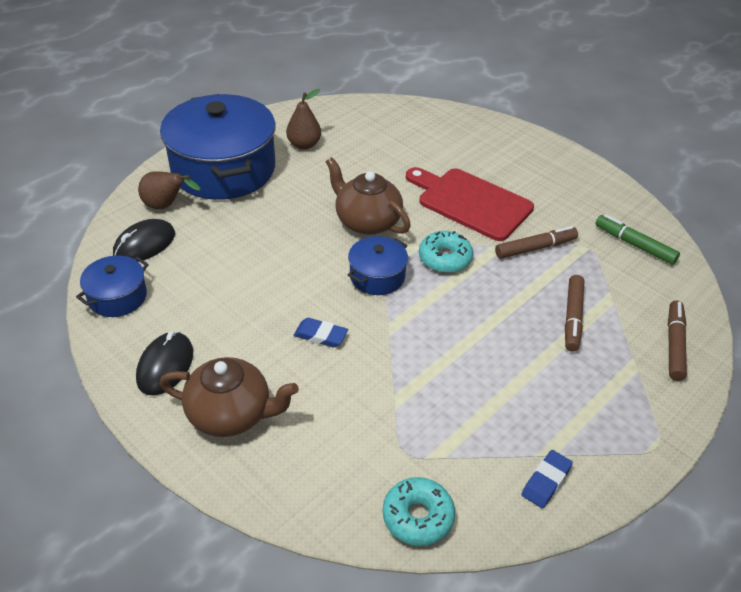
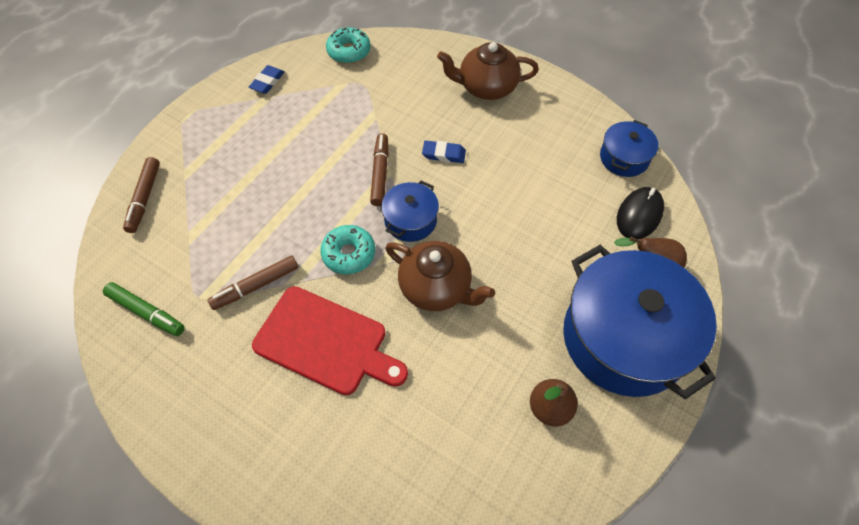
camera: 170 degrees right, 15 degrees up
black mouse [136,331,193,395] -> none
brown marker [565,275,584,352] -> brown marker moved to [370,133,388,206]

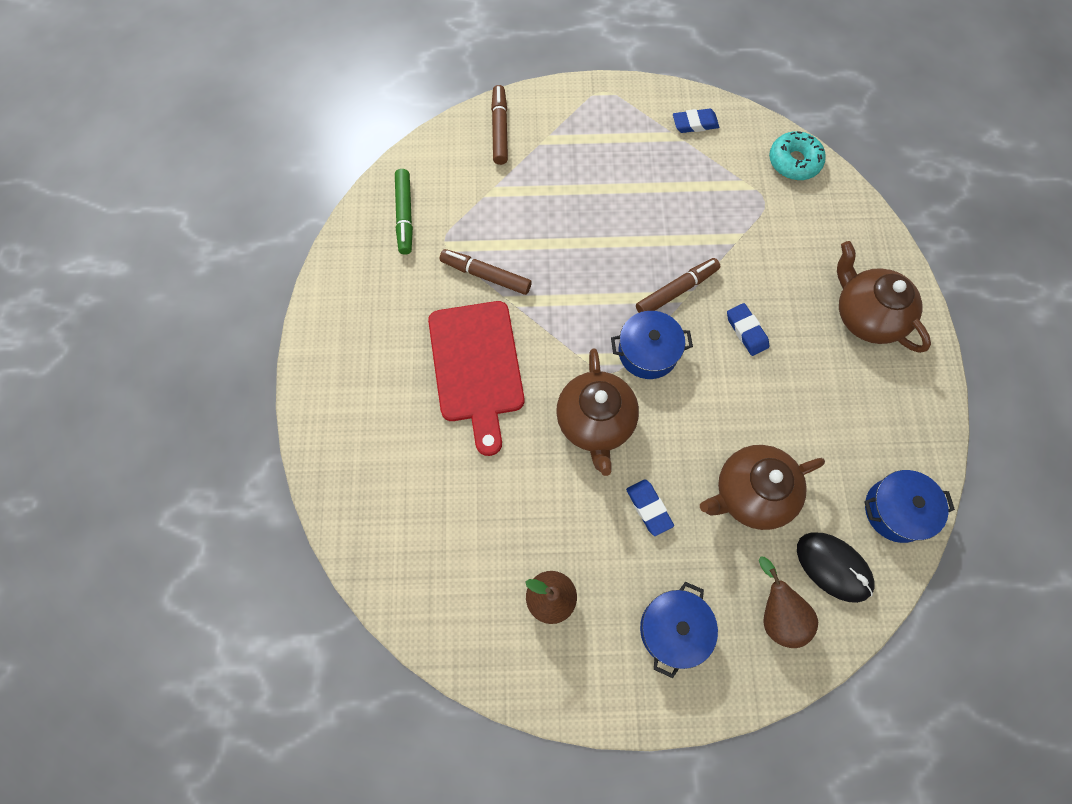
camera: 55 degrees right, 10 degrees up
brown marker [123,157,160,233] -> brown marker turned 120 degrees clockwise [491,85,508,165]
turquoise donut [320,225,375,274] -> none
blue pot [563,245,717,399] -> blue pot [640,582,718,678], size x0.47
black mouse [617,187,664,239] -> black mouse turned 45 degrees clockwise [797,532,874,603]
none -> blue eraser [626,479,674,536]
none -> brown teapot [700,445,825,530]

